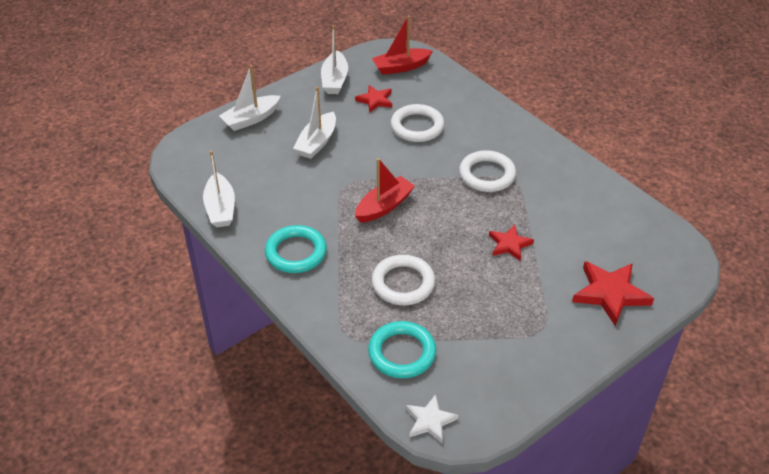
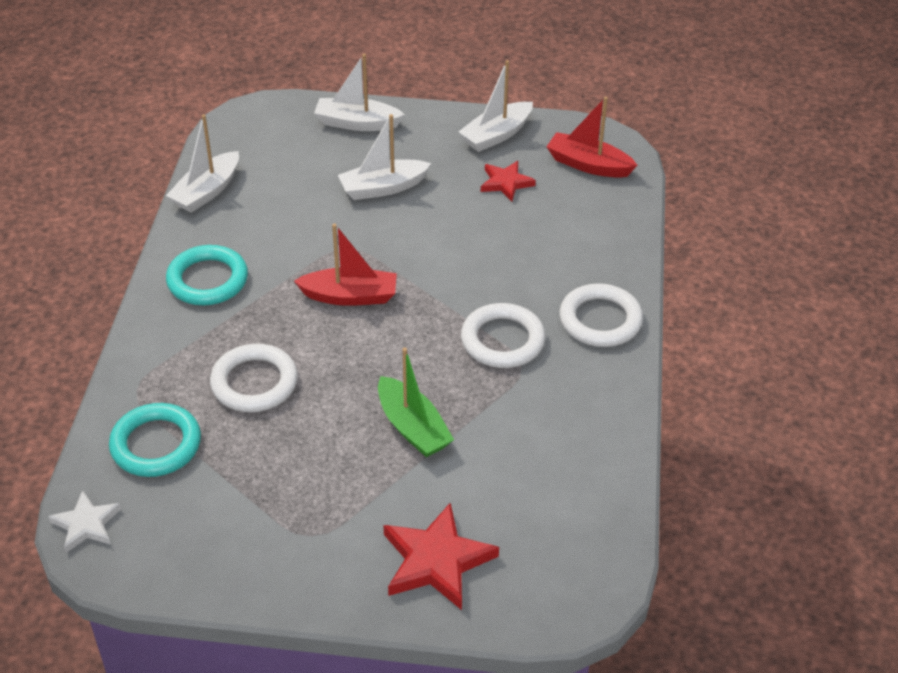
camera: 45 degrees right, 0 degrees up
white ring [391,104,444,142] -> white ring moved to [560,283,643,347]
red star [489,224,534,261] -> green boat [378,347,454,457]

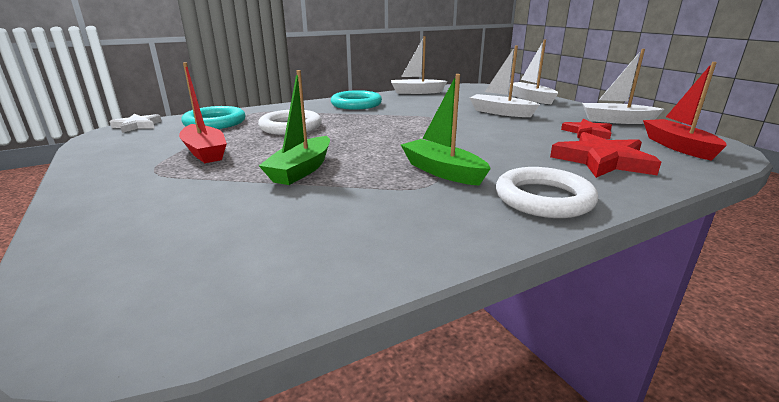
camera: 55 degrees right, 20 degrees down
red boat [294,224,397,306] -> red boat moved to [179,62,227,163]
red star [384,502,499,610] -> red star moved to [550,132,661,178]
white ring [461,303,546,368] -> green boat [401,74,491,186]

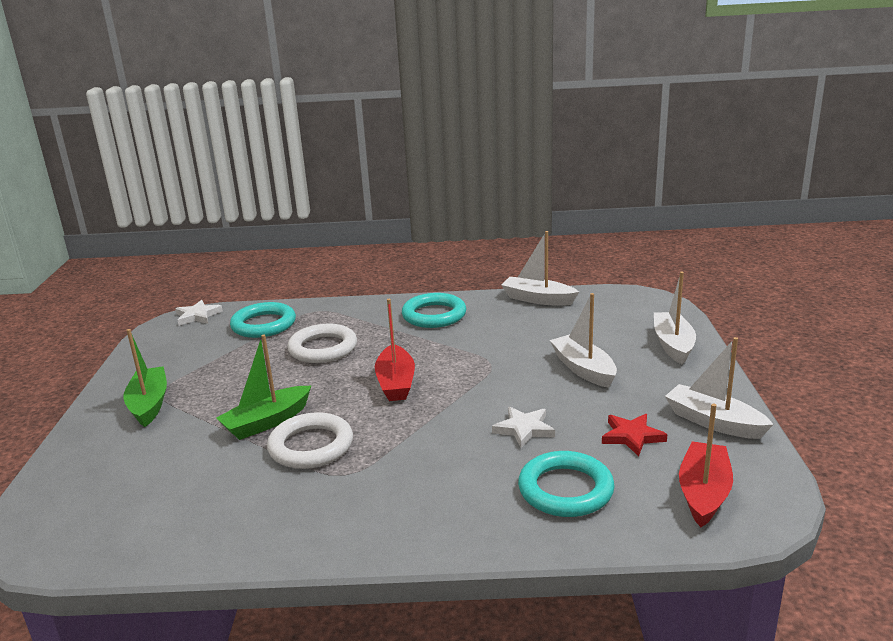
camera: 30 degrees right, 0 degrees up
red boat [179,62,227,163] -> red boat moved to [375,299,415,401]
green boat [401,74,491,186] -> green boat moved to [123,329,167,427]
white ring [496,167,598,218] -> white ring moved to [267,412,353,469]
red star [550,132,661,178] -> turquoise ring [518,451,615,517]
none -> white star [492,407,555,448]

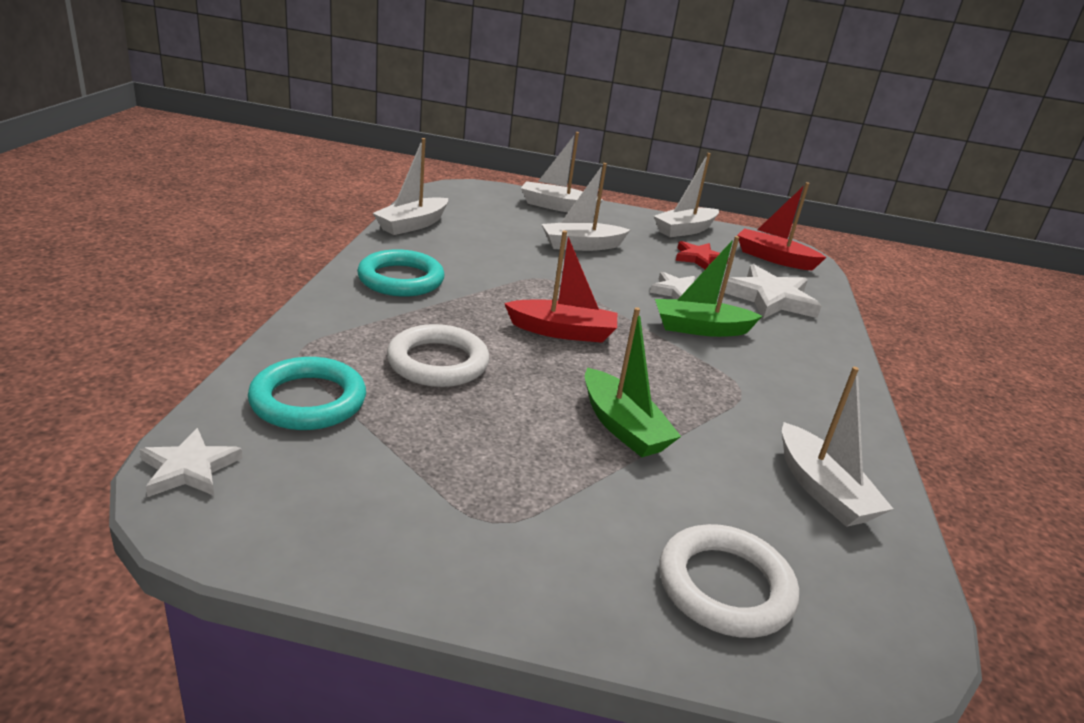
camera: 85 degrees left, 5 degrees up
green boat [123,329,167,427] -> green boat moved to [655,236,762,337]
white ring [267,412,353,469] -> white ring moved to [659,524,799,638]
turquoise ring [518,451,615,517] -> white star [725,264,822,319]
none -> white boat [782,367,893,527]

